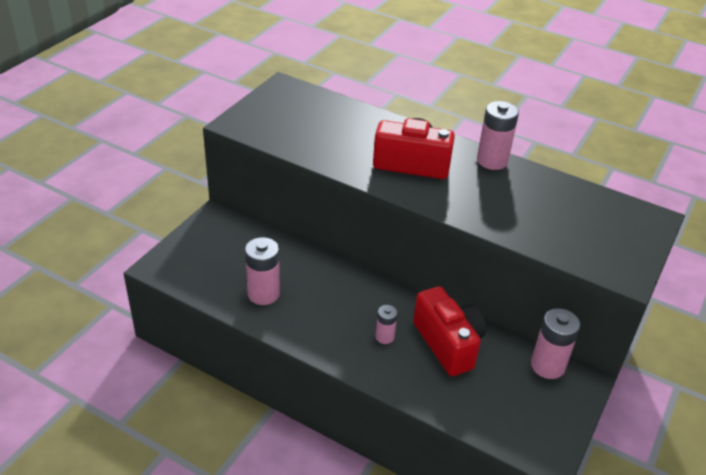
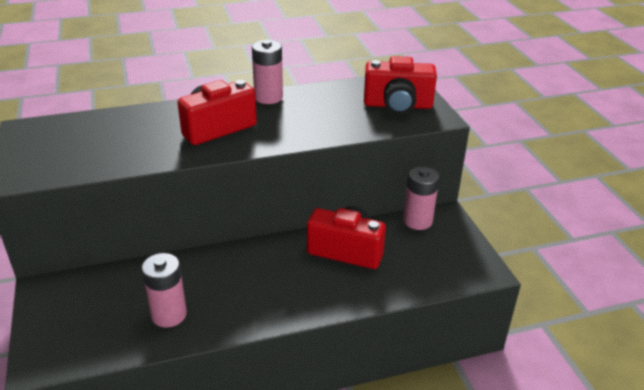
camera: 45 degrees left, 5 degrees down
pink battery [375,305,397,344] -> none
none -> red camera [364,56,437,114]

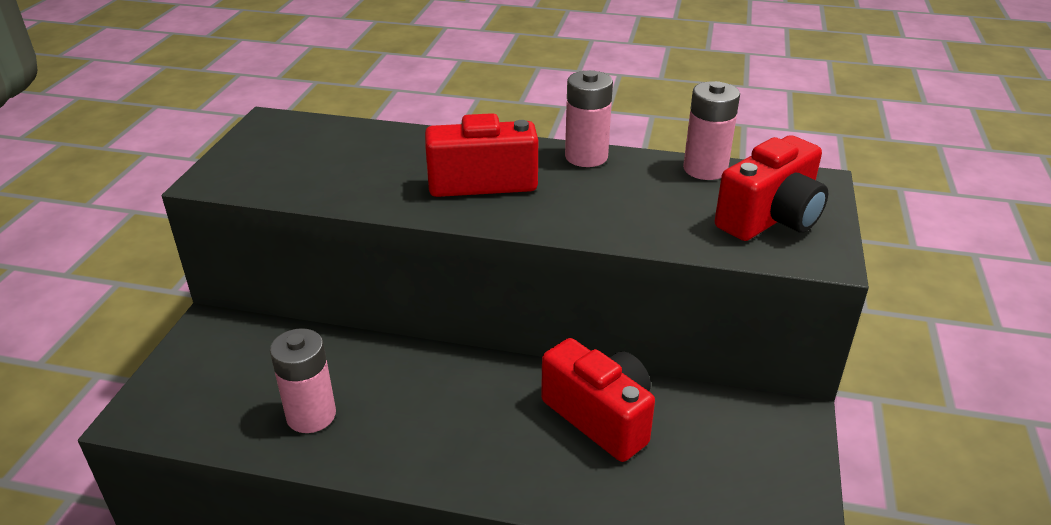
camera: 30 degrees right, 0 degrees up
red camera [364,56,437,114] -> red camera turned 75 degrees counterclockwise [715,135,828,241]
pink battery [403,166,439,230] -> pink battery moved to [683,81,740,180]

